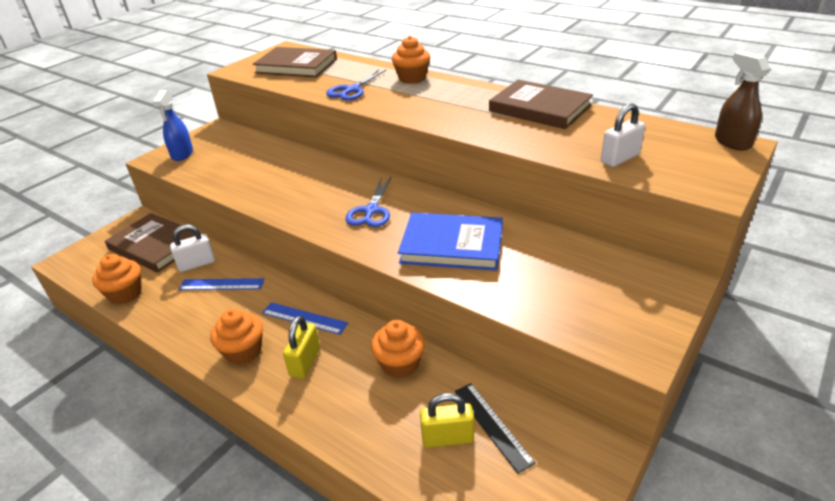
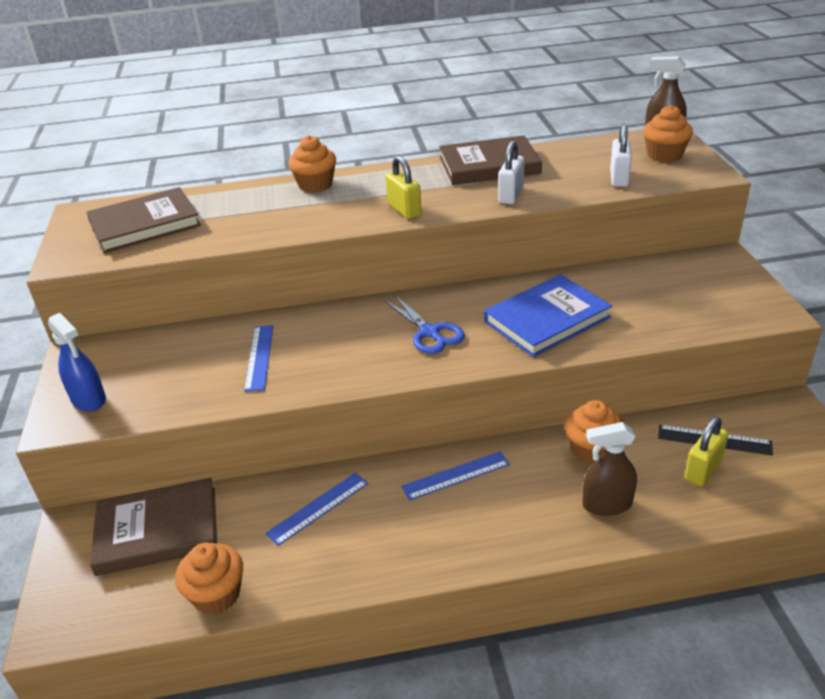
camera: 45 degrees left, 0 degrees up
white padlock [170,224,215,272] -> white padlock moved to [498,141,525,204]
orange cupcake [210,308,263,365] -> orange cupcake moved to [643,105,693,163]
yellow padlock [283,316,320,379] -> yellow padlock moved to [385,156,422,219]
blue scissors [326,69,387,100] -> none
none -> blue ruler [244,325,273,392]
none -> brown spray bottle [582,422,637,516]

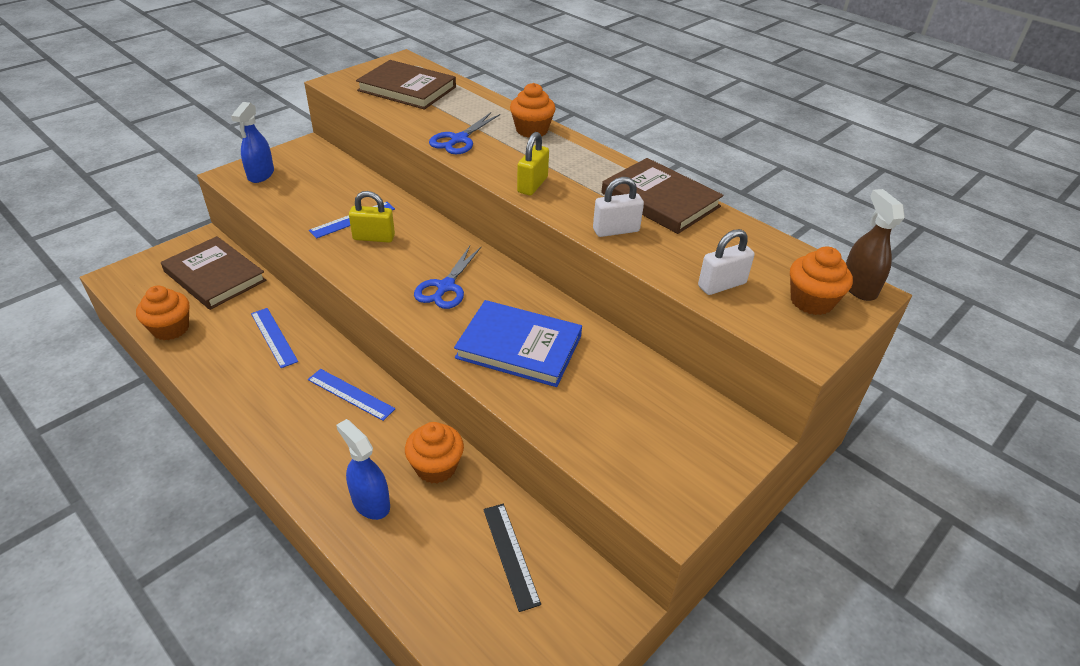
camera: 50 degrees right, 5 degrees up
blue ruler [265,473,368,546] -> blue ruler turned 45 degrees clockwise [251,308,298,368]
brown spray bottle [582,422,637,516] -> blue spray bottle [336,419,390,520]
yellow padlock [684,417,729,486] -> yellow padlock moved to [349,191,395,242]
none -> blue scissors [429,113,500,154]

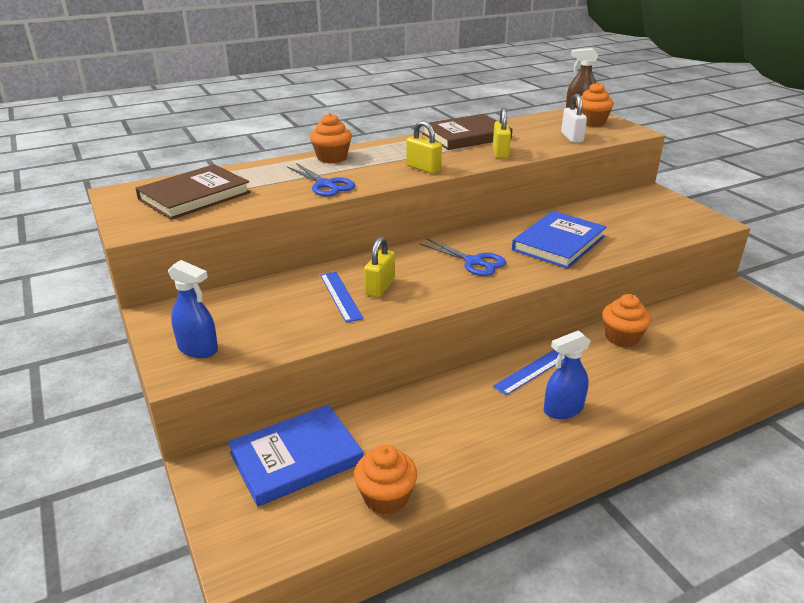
camera: 70 degrees left, 10 degrees down
brown book [161,236,266,310] -> blue book [228,405,363,507]
blue ruler [251,308,298,368] -> none
blue spray bottle [336,419,390,520] -> blue spray bottle moved to [544,330,591,419]
black ruler [483,504,541,612] -> none
white padlock [593,177,644,237] -> yellow padlock [493,107,511,159]

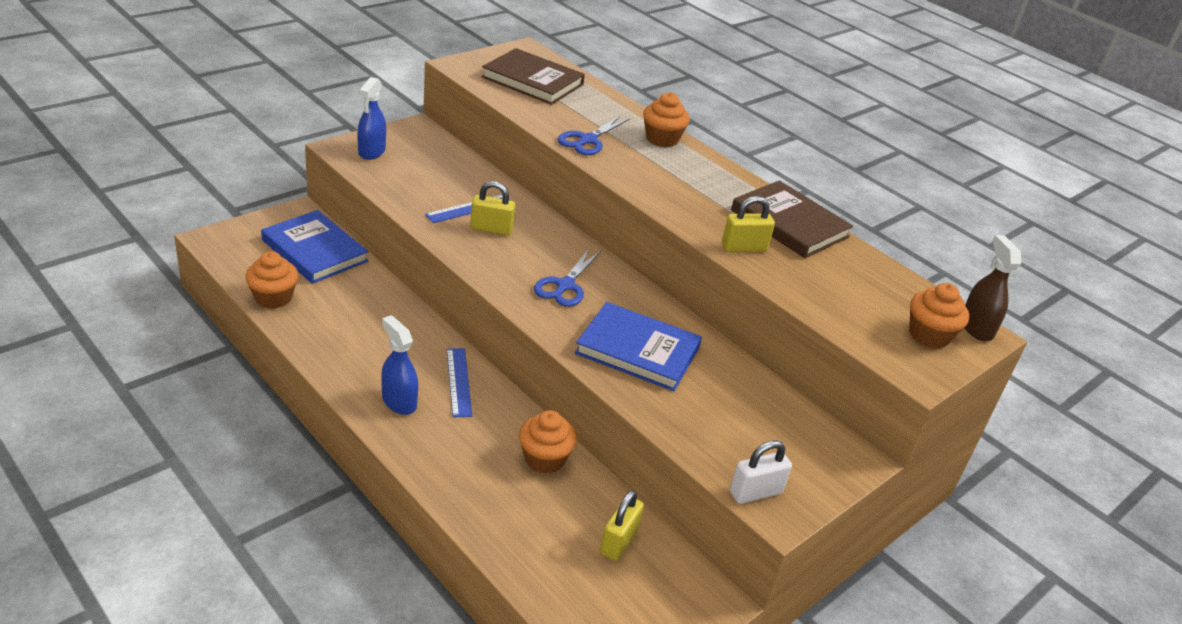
camera: 70 degrees right, 5 degrees up
yellow padlock [406,121,442,174] -> yellow padlock moved to [600,490,644,561]
blue ruler [493,350,565,395] -> blue ruler turned 45 degrees clockwise [447,348,472,417]
white padlock [561,94,587,143] -> white padlock moved to [730,440,792,504]

